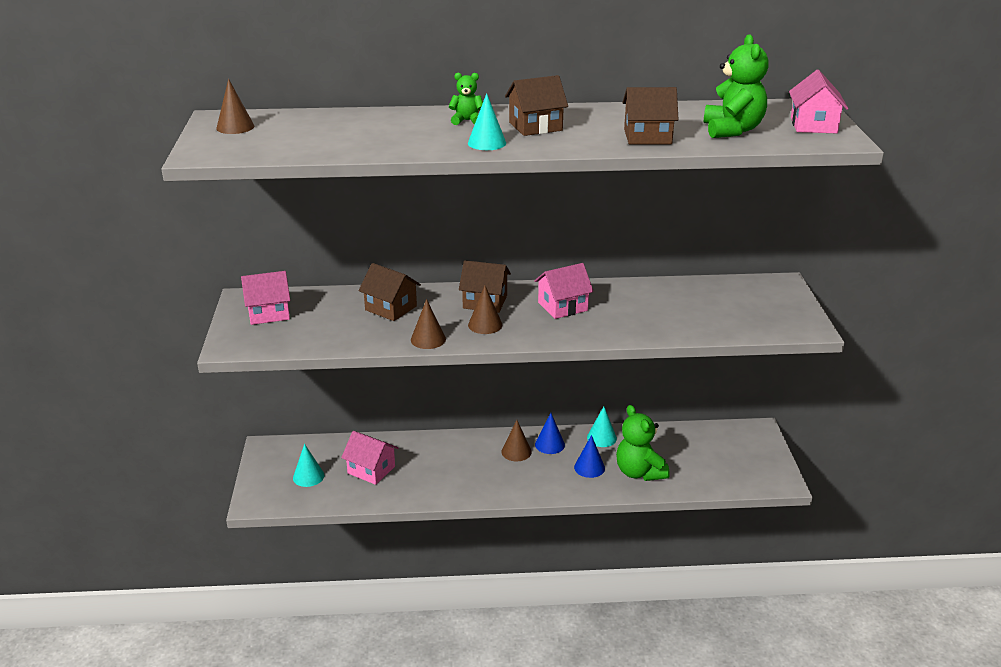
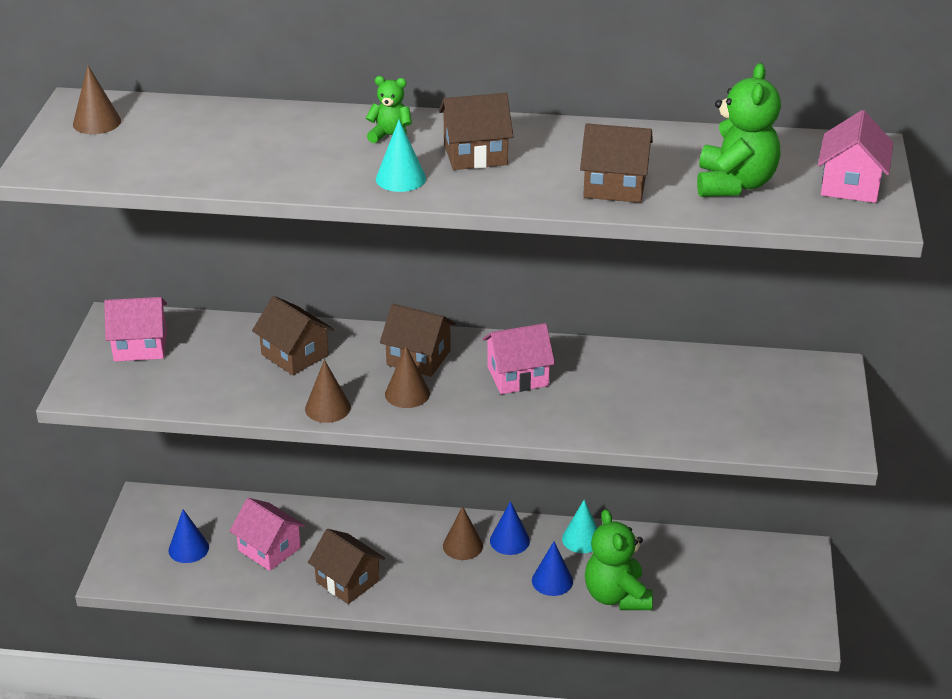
camera: 10 degrees right, 5 degrees up
turquoise cone [293,444,324,487] -> blue cone [168,510,209,563]
none -> brown house [308,529,385,604]

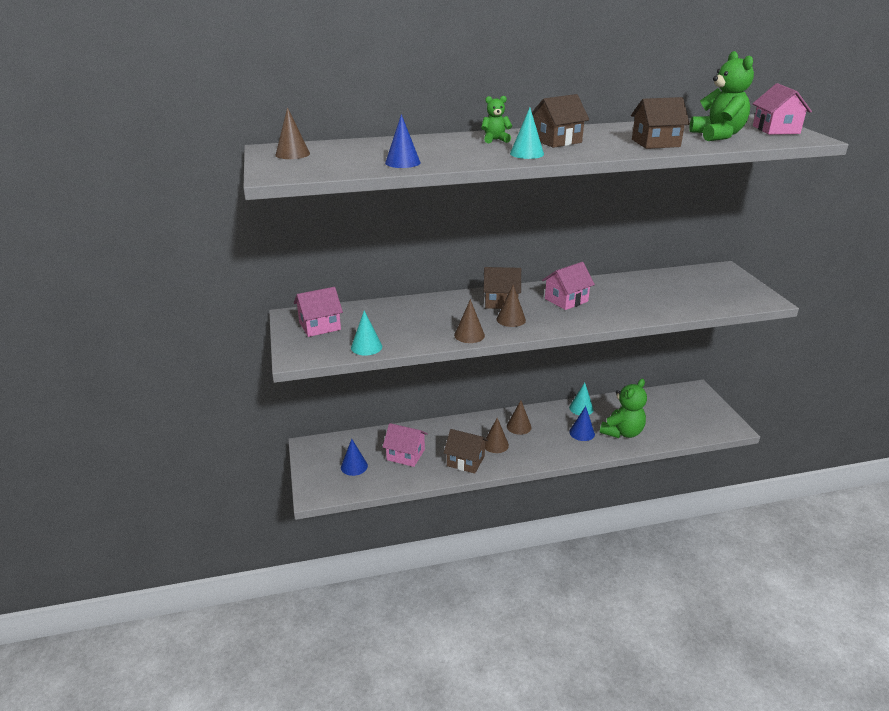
camera: 20 degrees left, 5 degrees down
brown house [252,296,334,375] -> none
blue cone [490,501,530,555] -> blue cone moved to [385,114,421,168]
green teddy bear [585,509,653,610] -> green teddy bear turned 105 degrees counterclockwise [600,379,647,438]
none -> turquoise cone [351,311,382,356]
none -> brown cone [485,418,509,453]

